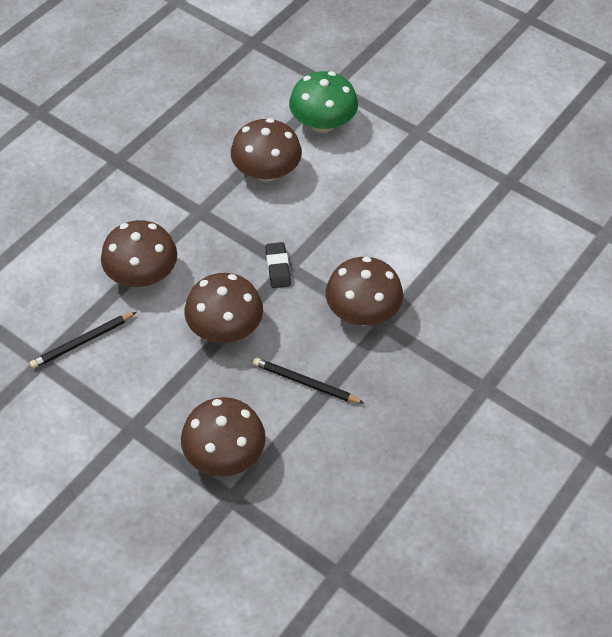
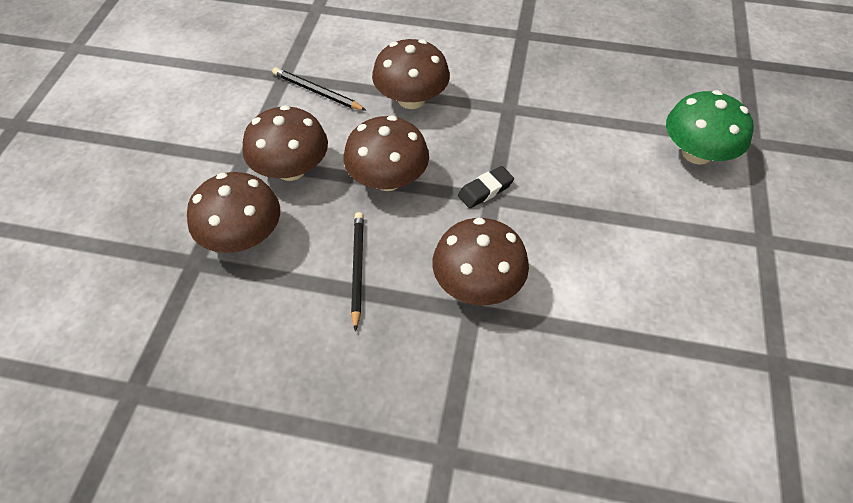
camera: 65 degrees right, 0 degrees up
brown mushroom [231,118,302,182] -> brown mushroom moved to [243,105,328,181]

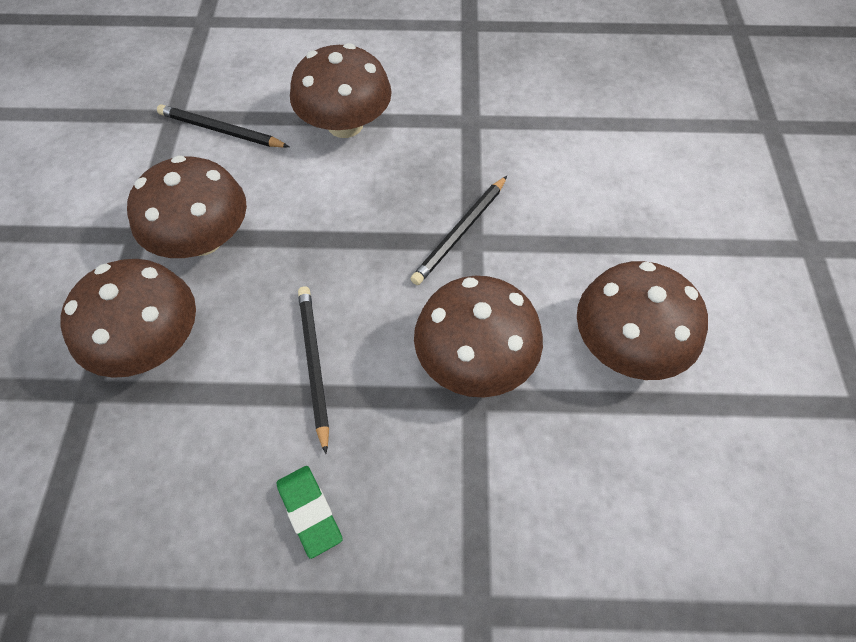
camera: 10 degrees left, 5 degrees up
brown mushroom [344,115,429,191] -> brown mushroom moved to [577,261,708,380]
black eraser [458,166,514,208] -> black pencil [411,176,507,285]
green mushroom [666,90,754,164] -> none
none -> green eraser [277,466,343,559]

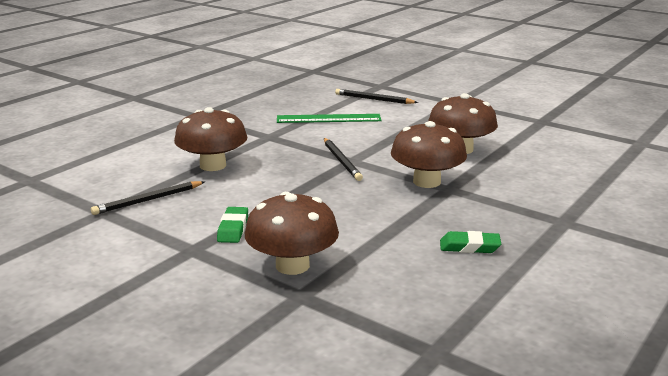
camera: 55 degrees left, 35 degrees down
brown mushroom [127,155,247,258] -> green eraser [217,207,248,243]
black pencil [298,286,329,454] -> black pencil moved to [335,89,418,104]
none -> green ruler [277,114,382,123]

